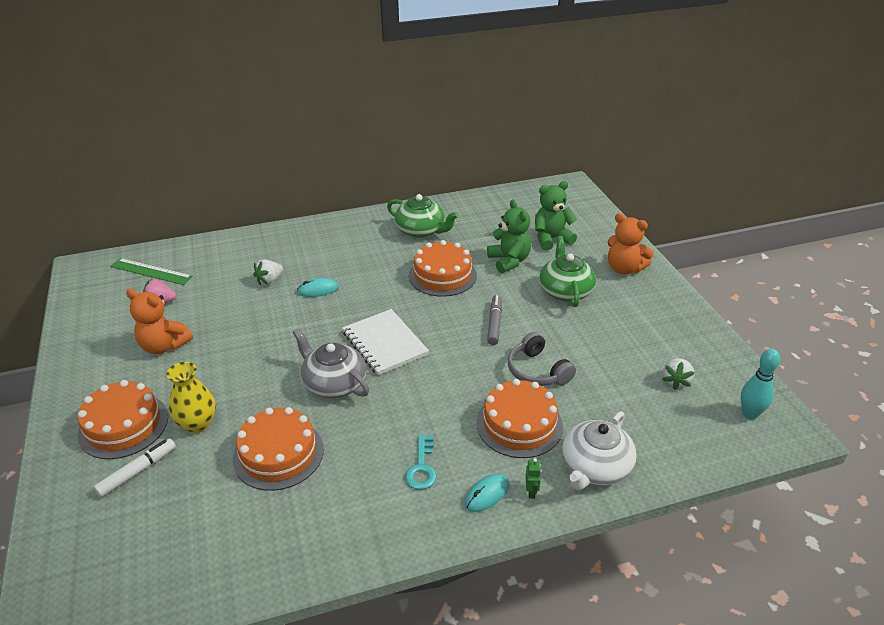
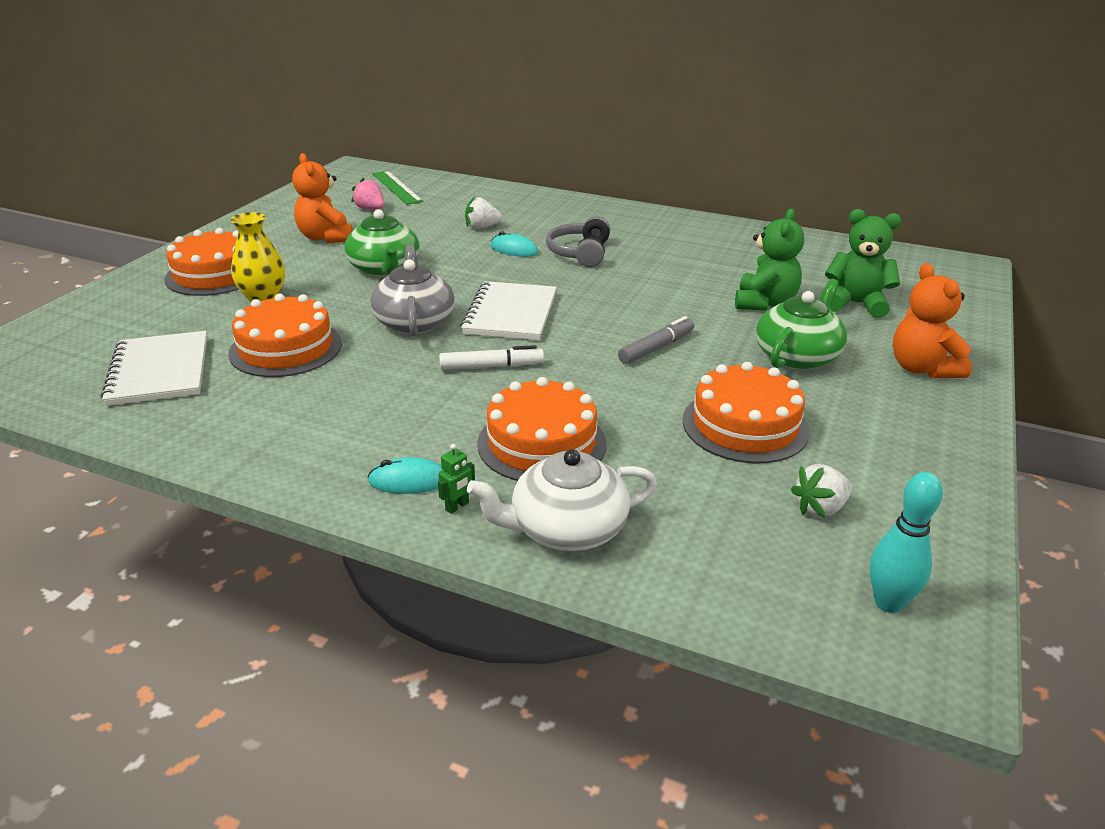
camera: 40 degrees right, 5 degrees down
white marker [94,439,176,497] -> white marker moved to [439,345,544,370]
green teapot [387,194,459,238] -> green teapot moved to [344,209,420,277]
turquoise key [405,435,436,490] -> none
orange cake [409,240,477,297] -> orange cake moved to [683,362,810,463]
grey headphones [508,332,576,386] -> grey headphones moved to [546,216,610,267]
none -> white notebook [101,331,207,406]

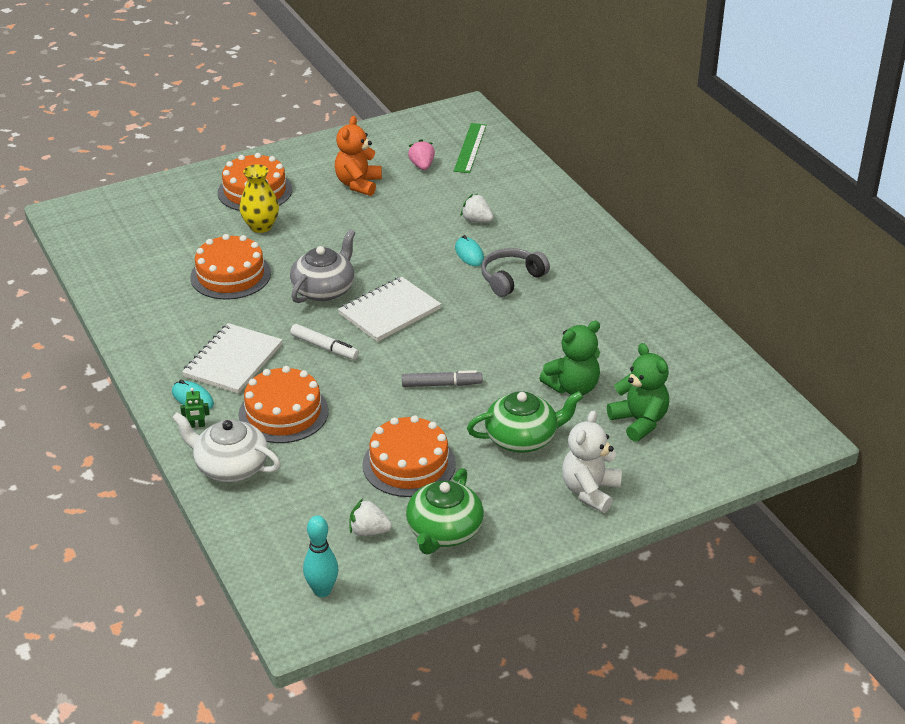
camera: 40 degrees right, 5 degrees up
white notebook [101,331,207,406] -> white notebook moved to [182,323,282,394]
green teapot [344,209,420,277] -> green teapot moved to [406,468,484,555]
orange teddy bear [893,263,972,378] -> white teddy bear [562,410,622,513]

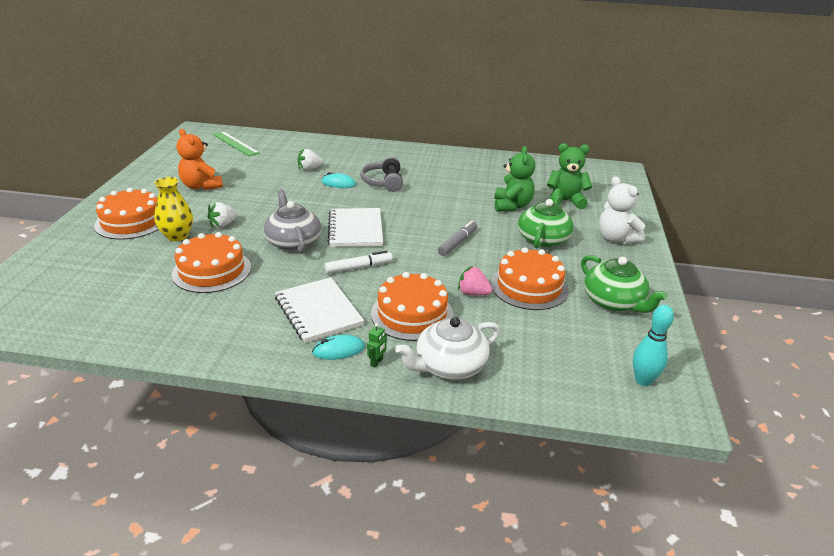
camera: 55 degrees left, 5 degrees down
white strawberry [349,498,392,536] -> white strawberry moved to [207,202,238,228]
pink strawberry [408,139,435,170] -> pink strawberry moved to [458,266,492,296]

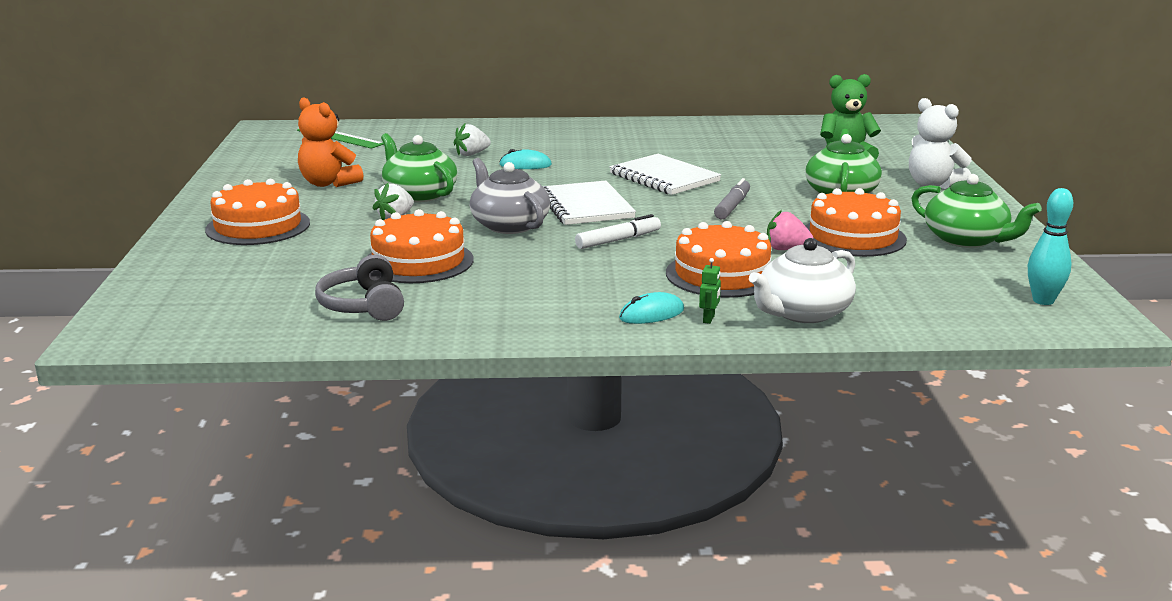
camera: 10 degrees left, 10 degrees down
yellow vase [154,177,193,241] -> none
white notebook [275,277,364,343] -> white notebook moved to [609,154,721,195]
grey headphones [360,157,403,192] -> grey headphones moved to [315,255,404,321]
green teddy bear [495,146,535,212] -> none
none -> green teapot [381,133,457,202]

